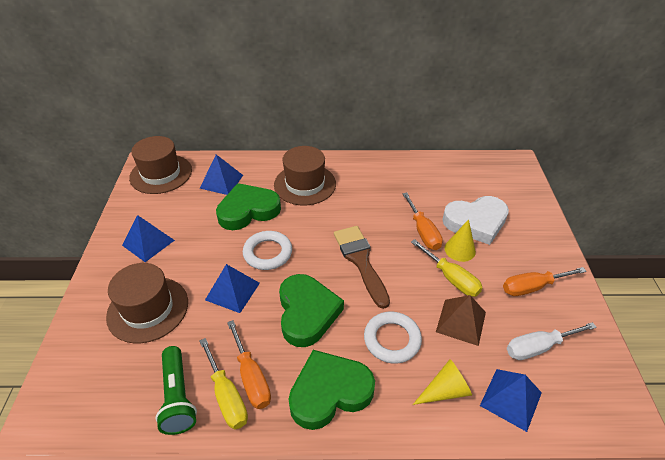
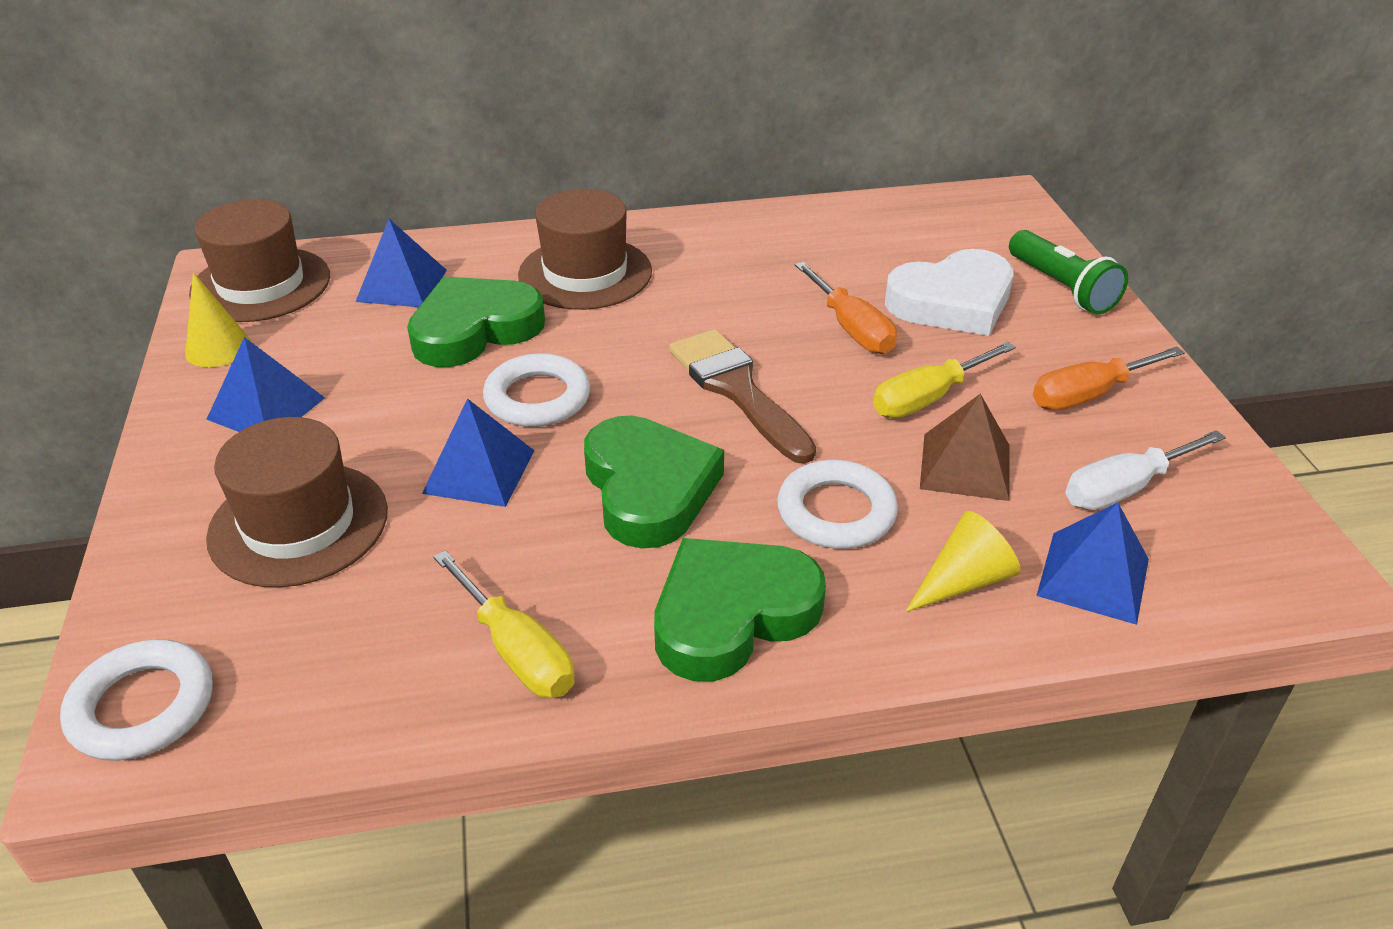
camera: 10 degrees left, 5 degrees down
green flashlight [155,346,197,435] -> green flashlight moved to [1009,230,1128,315]
orange screwdriver [227,320,271,409] -> none
yellow screwdriver [411,239,482,297] -> yellow screwdriver turned 105 degrees clockwise [873,342,1016,418]
yellow cone [444,219,476,262] -> yellow cone moved to [185,272,251,367]
none -> white ring [60,639,213,761]

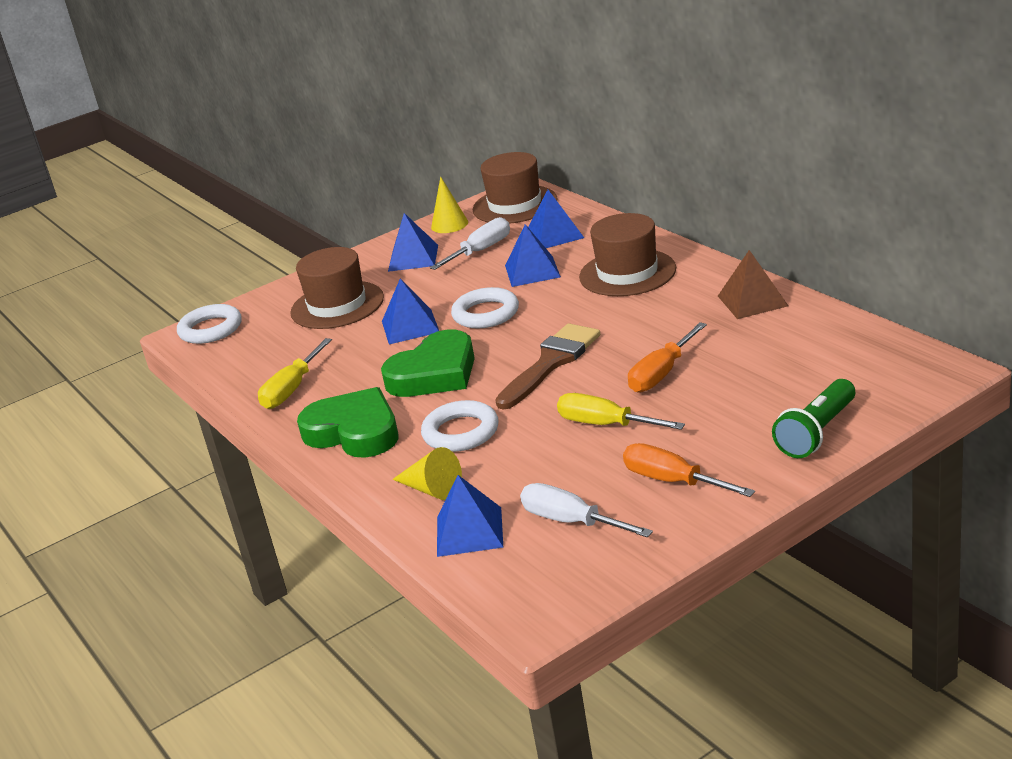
camera: 70 degrees right, 10 degrees down
green heart [407,277,545,367] -> blue pyramid [505,224,561,287]
white heart [885,249,1013,336] -> none
brown pyramid [920,394,1010,501] -> brown pyramid moved to [718,250,788,319]
none -> white screwdriver [430,217,510,270]

